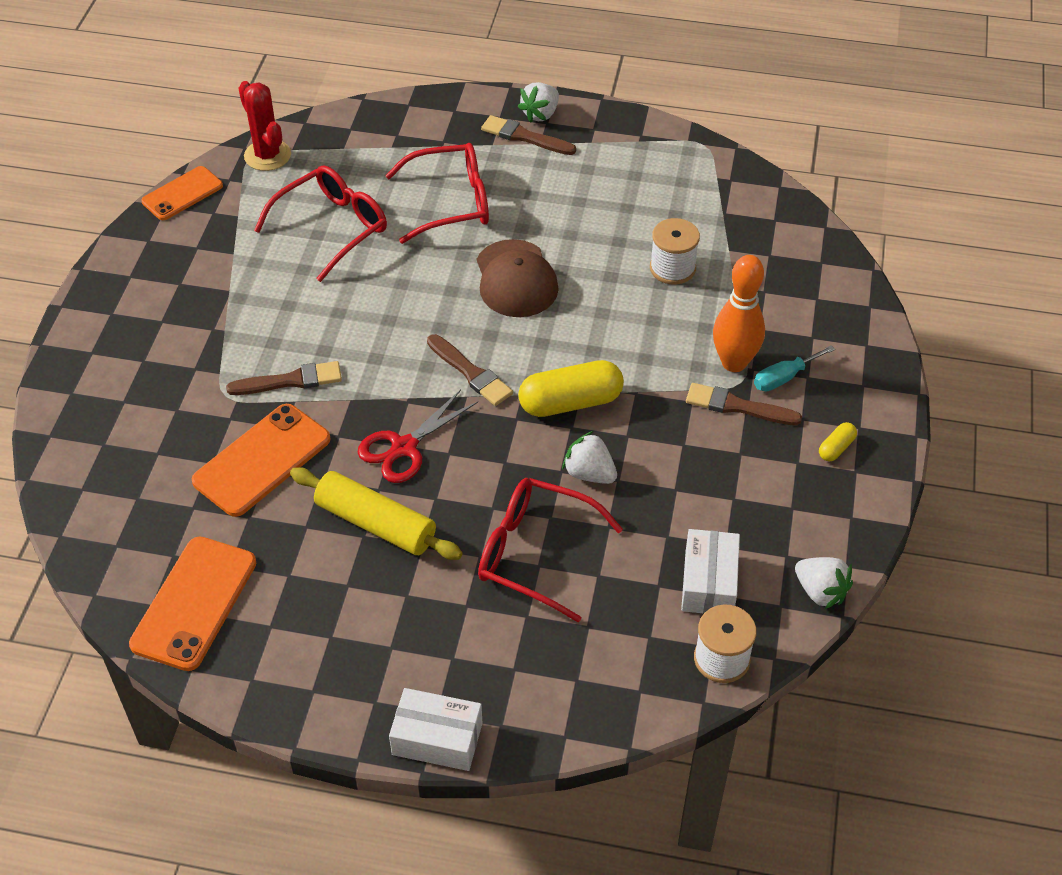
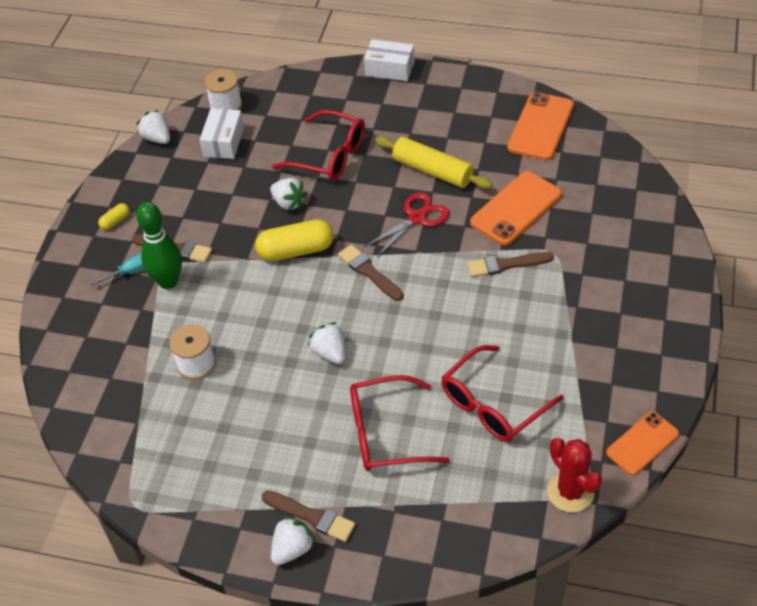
camera: 175 degrees left, 0 degrees up
brown cap [477,239,559,317] -> white strawberry [308,322,345,364]
orange bowling pin [713,255,765,372] -> green bowling pin [136,202,182,289]

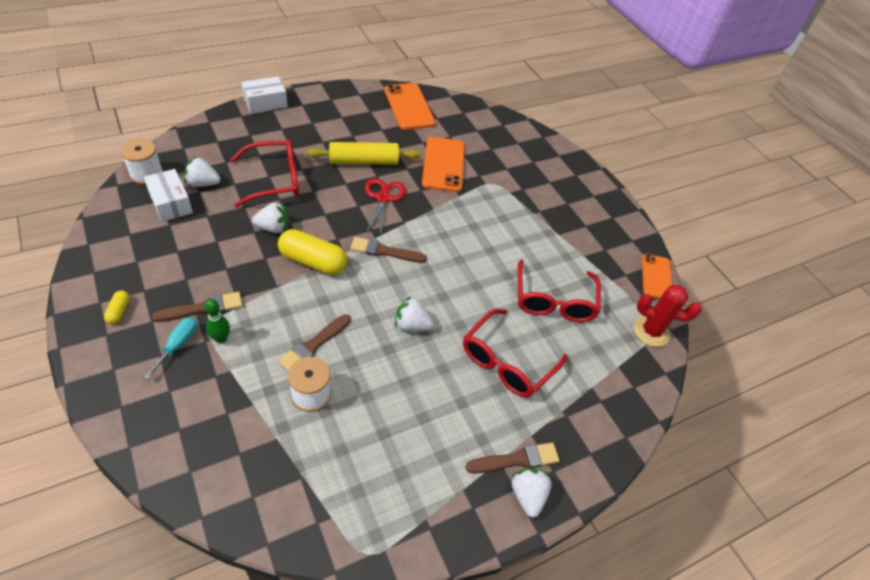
camera: 50 degrees left, 0 degrees up
green bowling pin [136,202,182,289] -> green bowling pin [204,299,230,343], size x0.55
white strawberry [137,110,170,144] -> white strawberry moved to [184,157,221,187]
yellow capsule [255,219,334,261] -> yellow capsule turned 75 degrees clockwise [278,229,347,275]
brown brush [467,252,554,277] -> brown brush moved to [278,314,351,371]

